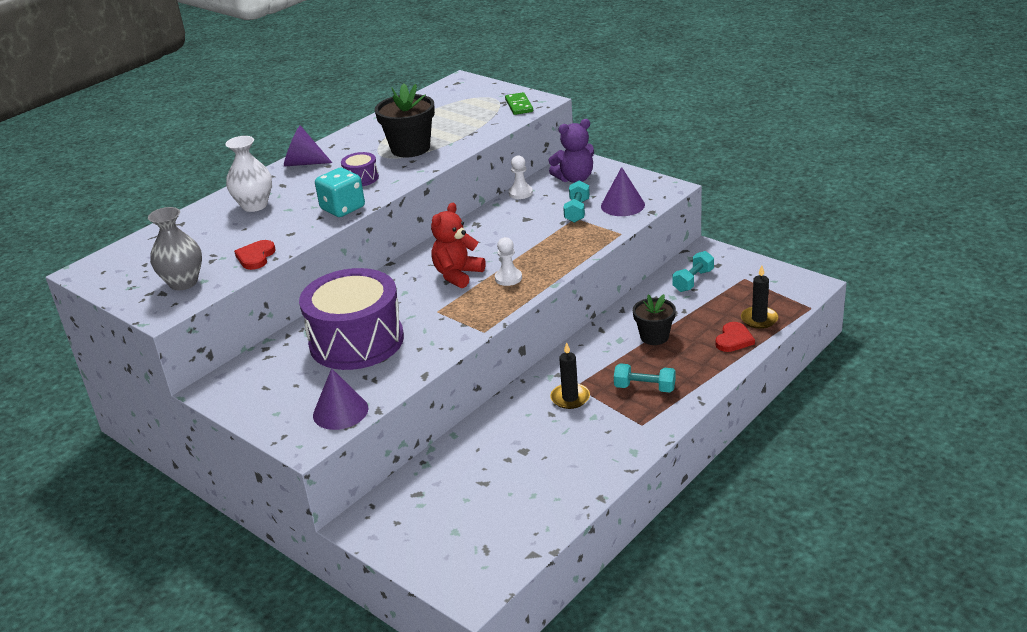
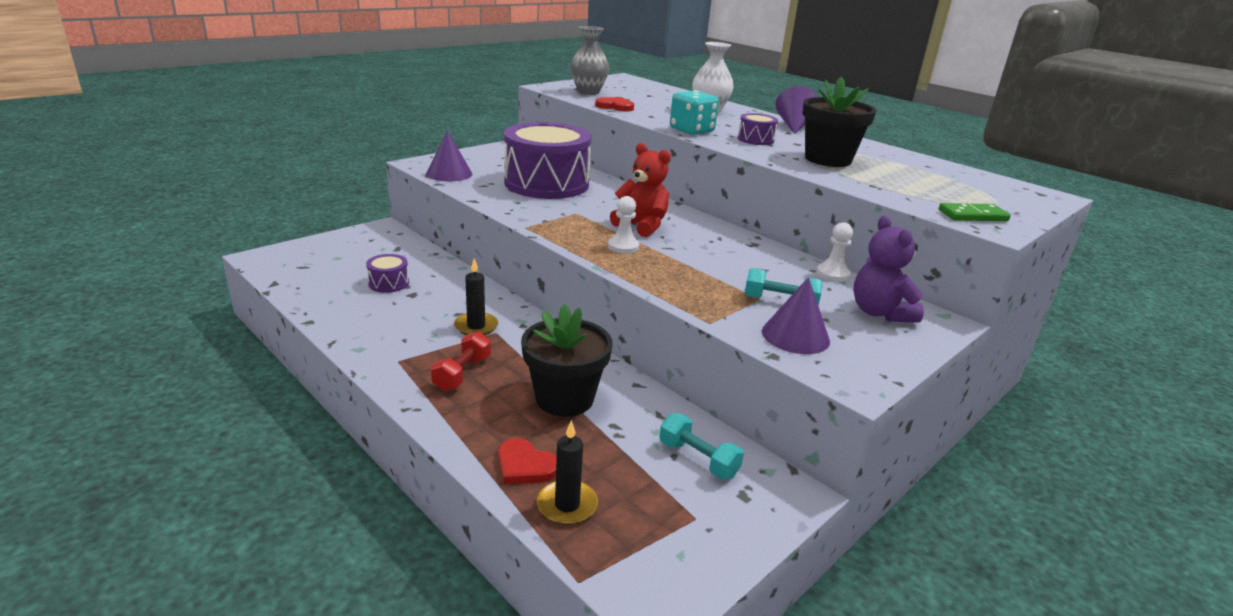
camera: 90 degrees right, 5 degrees down
turquoise dumbbell [614,363,675,392] -> red dumbbell [431,331,491,391]
black flower pot [633,294,676,345] -> black flower pot [521,304,613,416], size x1.52
none -> purple drum [366,254,409,293]

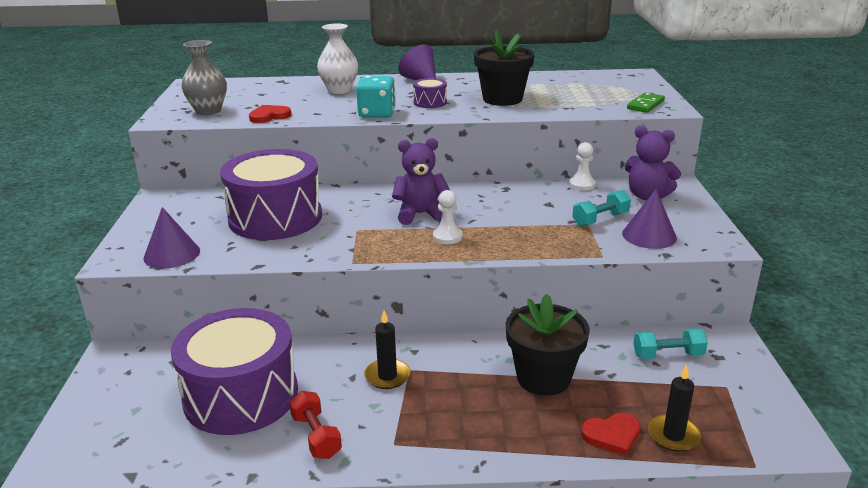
camera: 45 degrees left, 0 degrees up
purple drum [366,254,409,293] -> purple drum [171,308,298,435], size x2.42
red dumbbell [431,331,491,391] -> red dumbbell moved to [289,391,342,459]
red teddy bear [610,143,671,237] -> purple teddy bear [392,138,450,225]

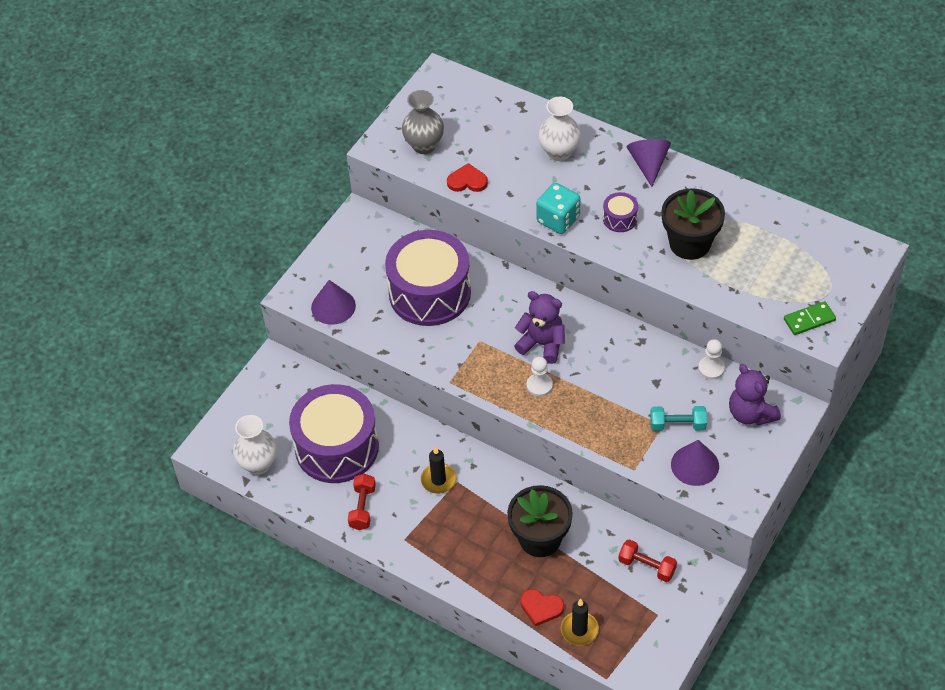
camera: 35 degrees right, 25 degrees up
turquoise dumbbell [633,328,708,359] -> red dumbbell [618,539,677,582]
none -> white vase [233,415,277,475]

